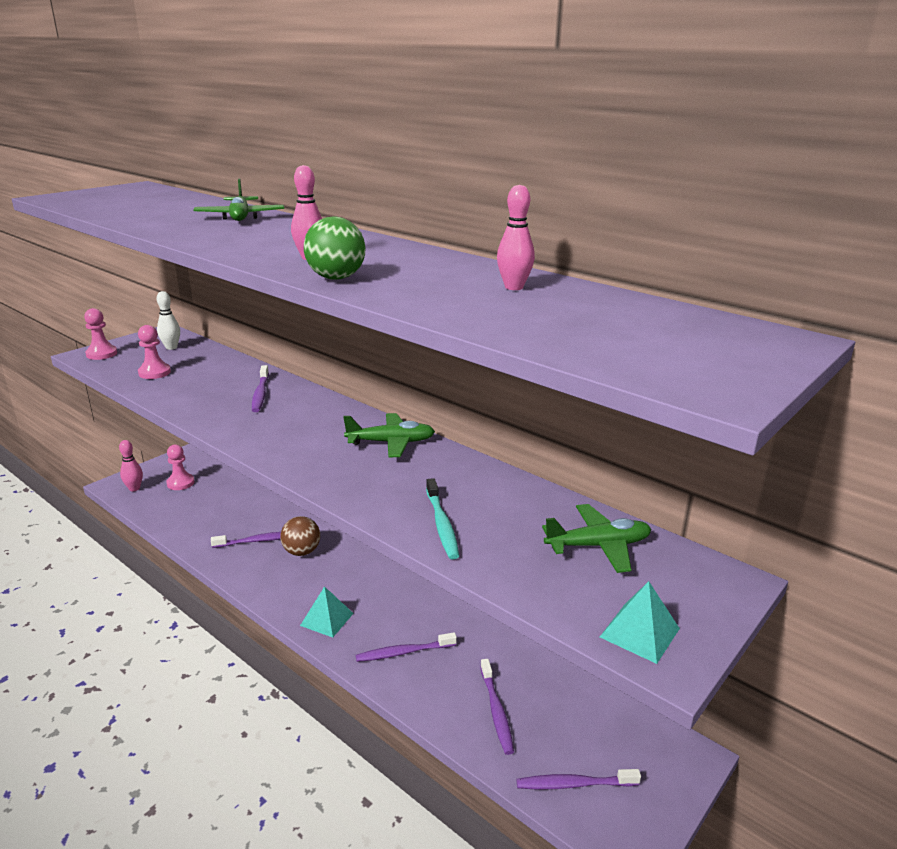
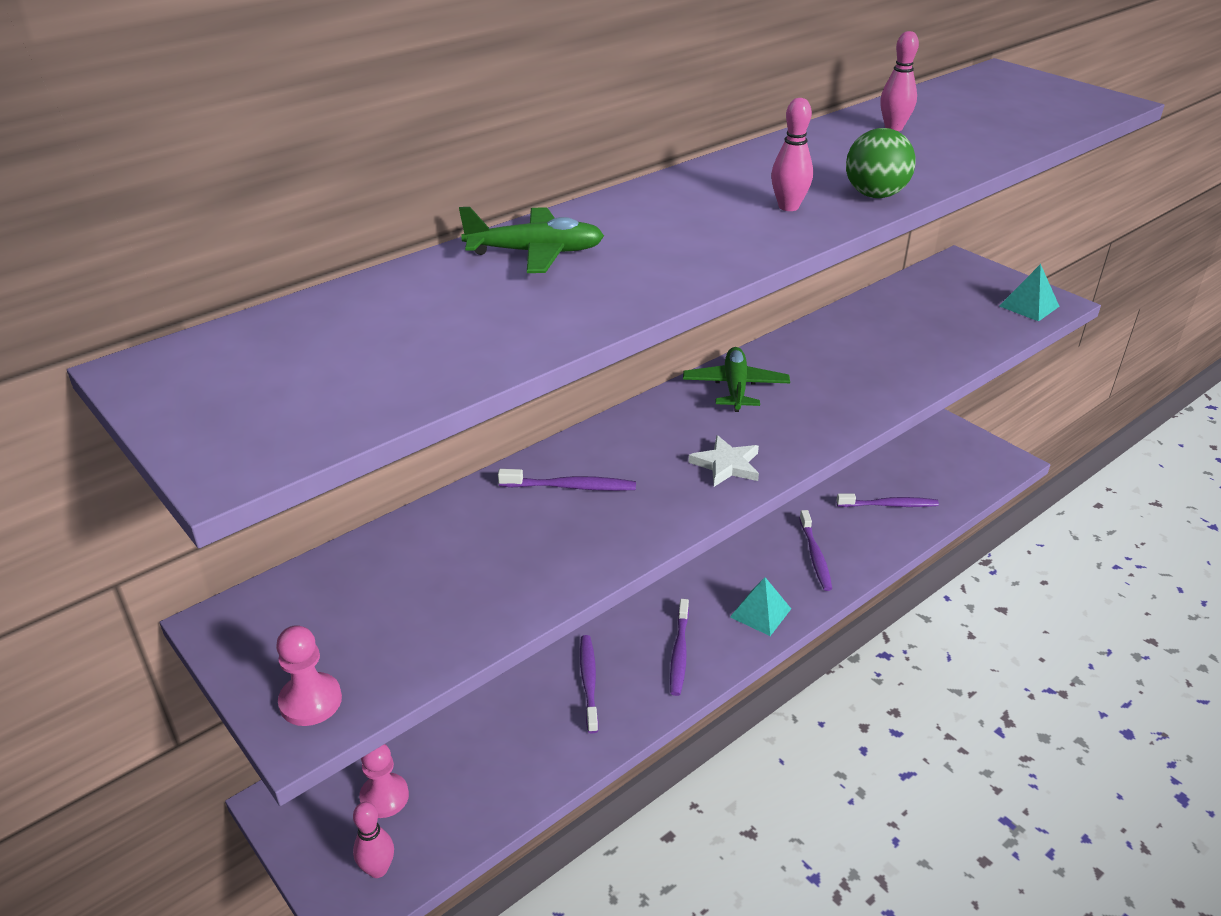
camera: 80 degrees left, 10 degrees up
pink pawn [138,325,171,379] -> none
white bowling pin [156,291,180,350] -> none
brown ball [281,516,320,556] -> none
turquoise toothbrush [426,478,459,559] -> none
purple toothbrush [516,769,641,790] -> purple toothbrush moved to [670,599,689,696]
green plane [542,504,651,573] -> none
none -> white star [688,435,759,487]

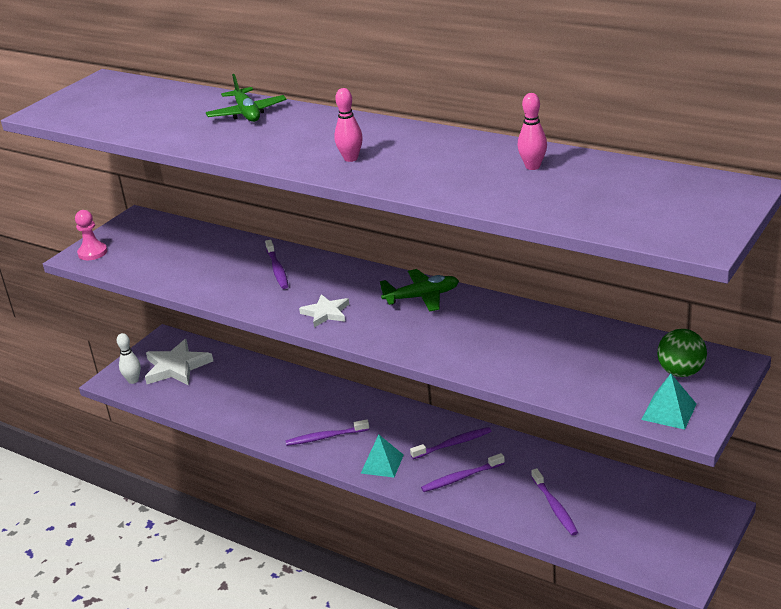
camera: 75 degrees right, 5 degrees down
pink bowling pin [353,802,394,878] -> white bowling pin [117,333,141,384]
pink pawn [359,744,409,818] -> white star [145,339,213,385]
purple toothbrush [580,635,599,734] -> purple toothbrush moved to [410,427,491,459]
green ball [846,128,915,198] -> green ball moved to [657,329,707,377]

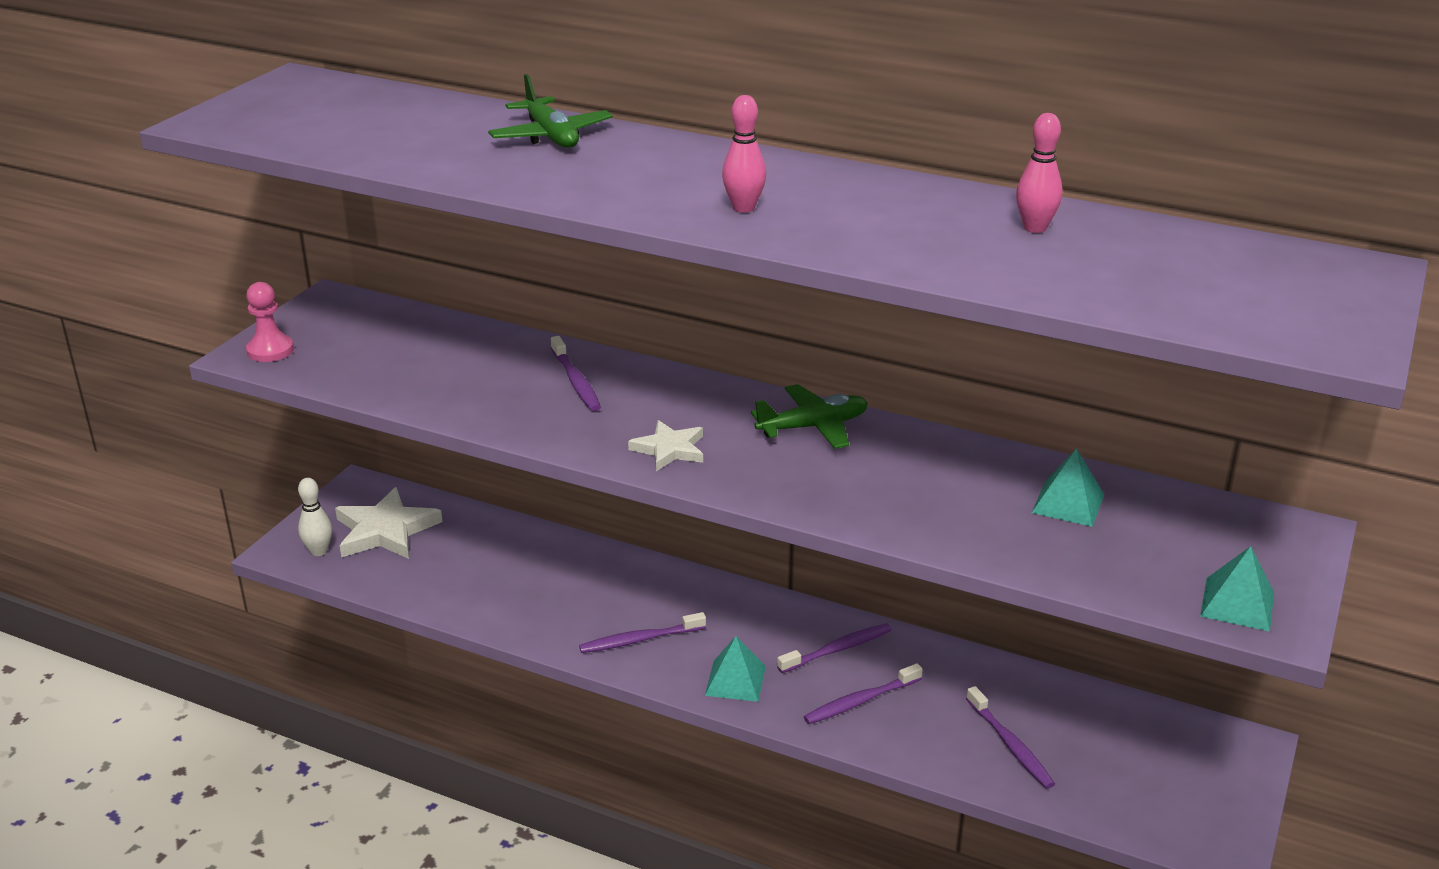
camera: 10 degrees left, 0 degrees up
green ball [657,329,707,377] -> none
none -> turquoise pyramid [1032,448,1104,527]

